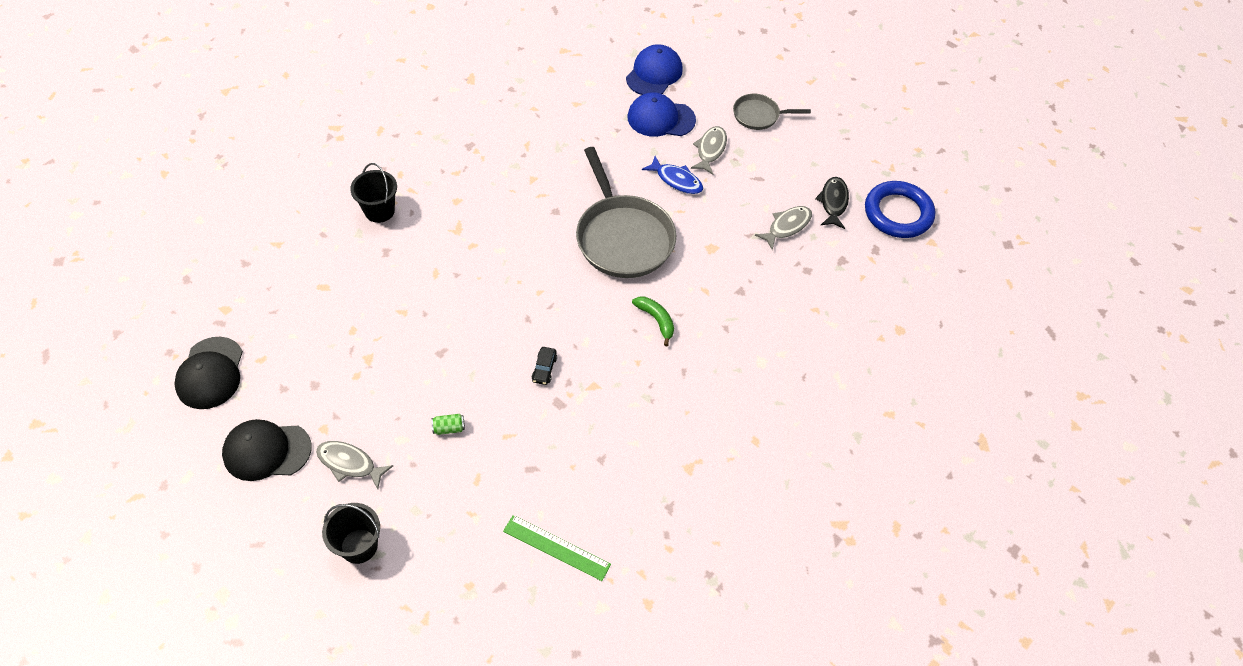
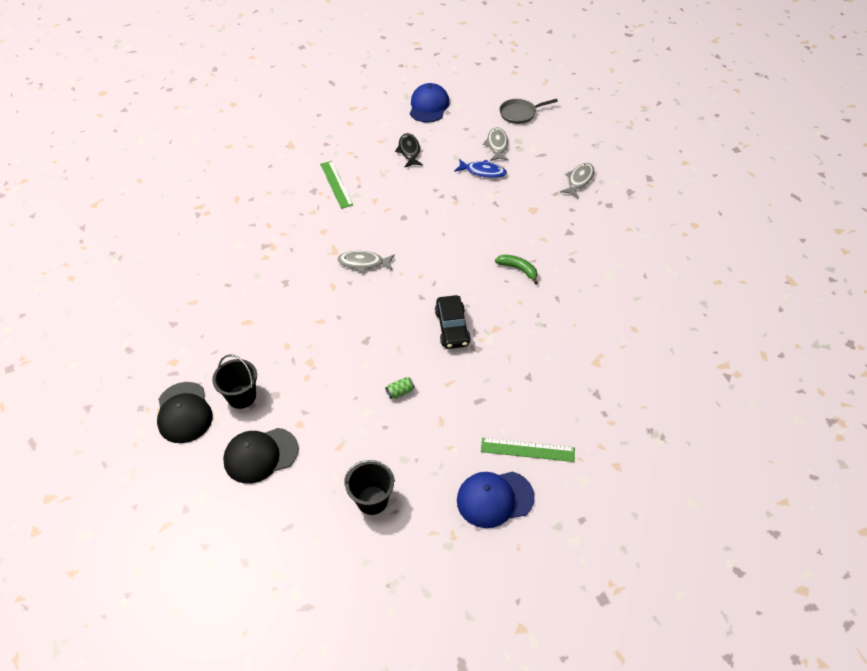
camera: 15 degrees left, 5 degrees down
grey fish [316,441,393,489] -> grey fish moved to [337,251,395,273]
black bucket [350,163,397,223] -> black bucket moved to [212,354,257,409]
black car [532,347,557,385] -> black car [435,295,471,349], size x1.84
grey pan [576,147,676,278] -> none
blue cap [628,92,696,137] -> blue cap moved to [457,472,535,528]
black fish [815,177,849,229] -> black fish moved to [395,133,423,168]
blue ring [865,181,935,238] -> none
none -> green ruler [320,161,353,209]

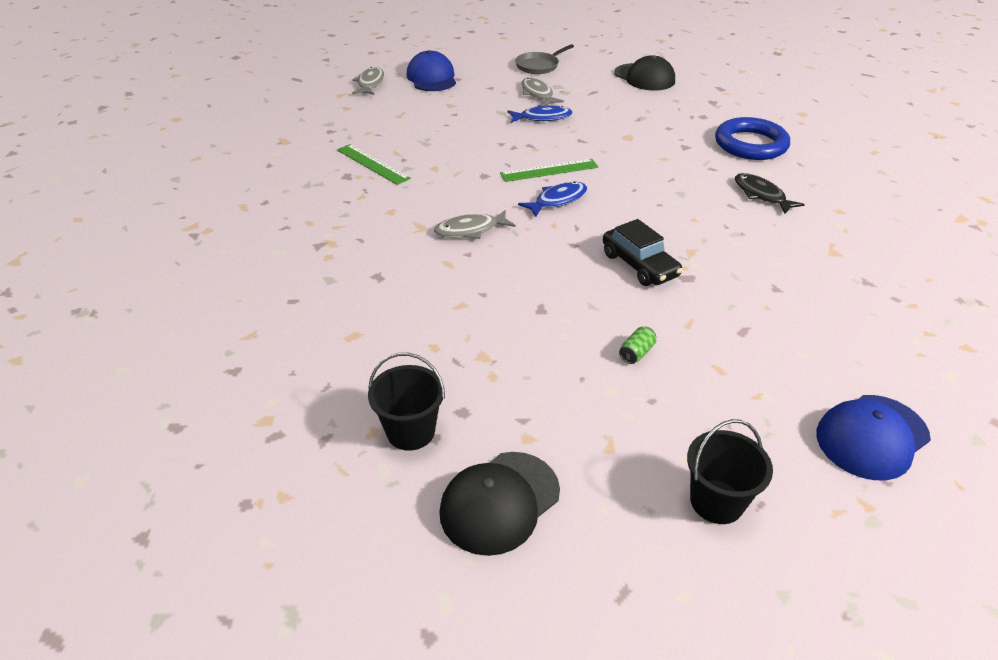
camera: 25 degrees left, 10 degrees down
black cap [157,382,213,443] -> black cap moved to [614,55,675,91]
black fish [395,133,423,168] -> black fish moved to [735,173,805,214]
green ruler [481,438,575,462] -> green ruler moved to [500,159,598,182]
green banana [495,255,538,284] -> none
grey fish [560,163,594,198] -> grey fish moved to [352,67,384,95]
none -> blue fish [518,181,587,217]
none -> blue ring [715,117,790,160]

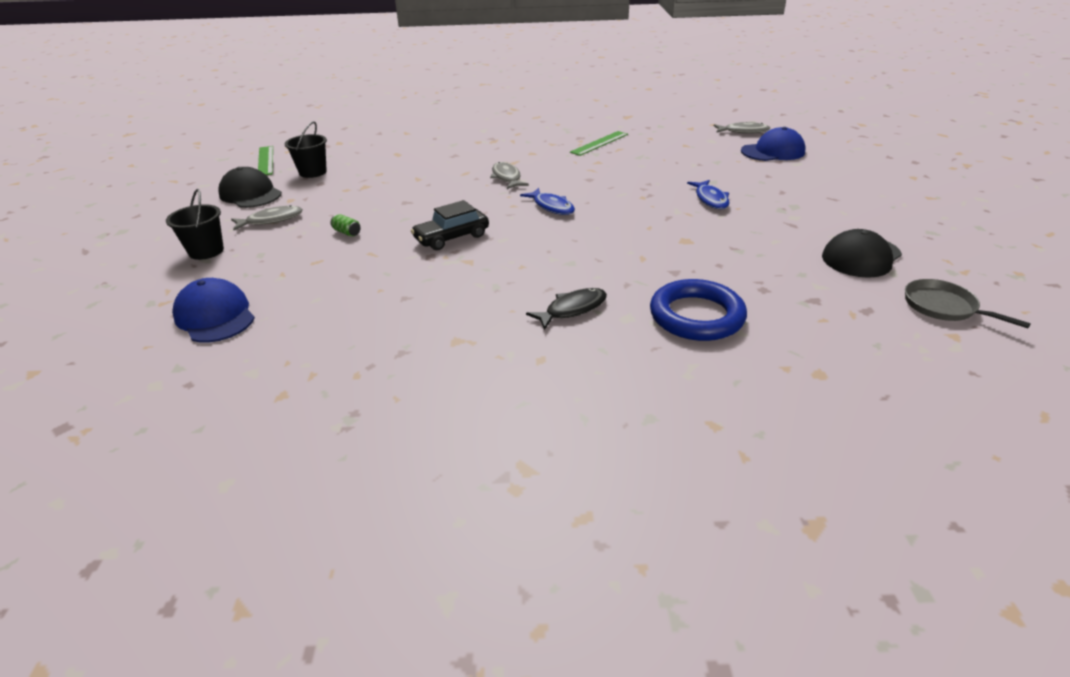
camera: 90 degrees right, 5 degrees down
green ruler [500,159,598,182] -> green ruler moved to [258,146,273,175]
grey pan [515,44,574,74] -> grey pan moved to [905,279,1031,328]
grey fish [522,78,564,106] -> grey fish moved to [231,205,303,230]

